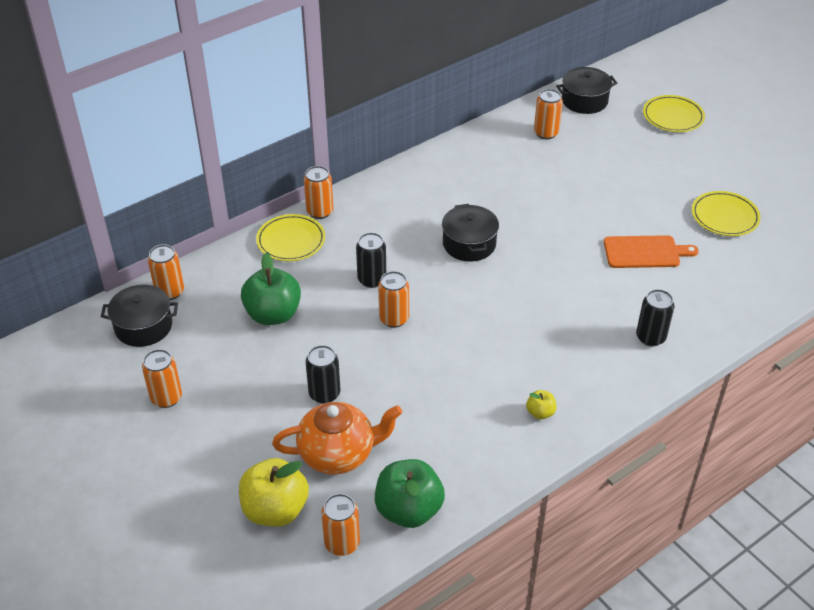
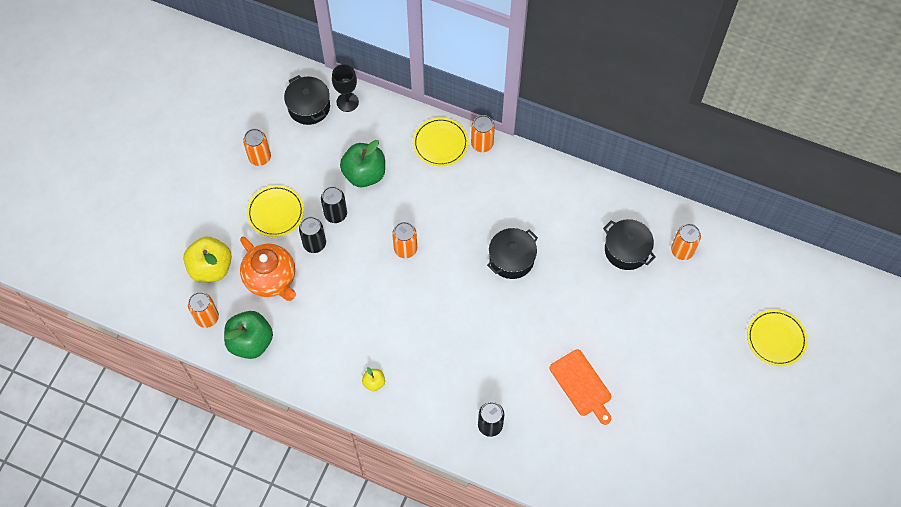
camera: 60 degrees right, 20 degrees up
orange can [148,244,184,300] -> black goblet [332,64,359,112]
black can [356,232,386,288] -> black can moved to [321,186,347,223]
black pot [556,67,617,114] -> black pot moved to [603,219,656,270]
yellow plate [692,191,761,236] -> yellow plate moved to [247,185,304,237]

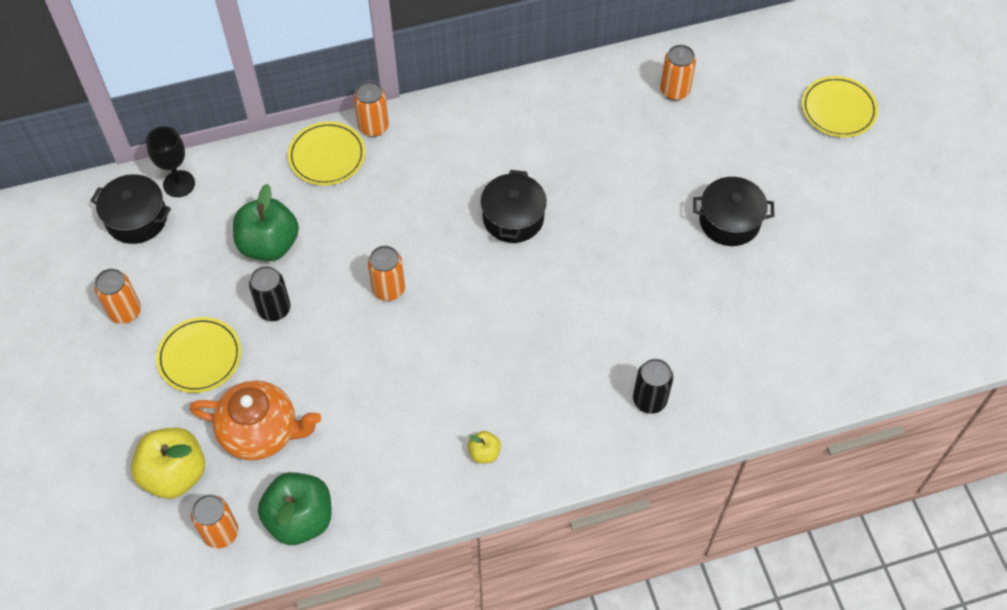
camera: 40 degrees left, 5 degrees down
black can [299,217,326,253] -> none
orange cutting board [550,349,612,425] -> none
black pot [603,219,656,270] -> black pot moved to [693,177,774,246]

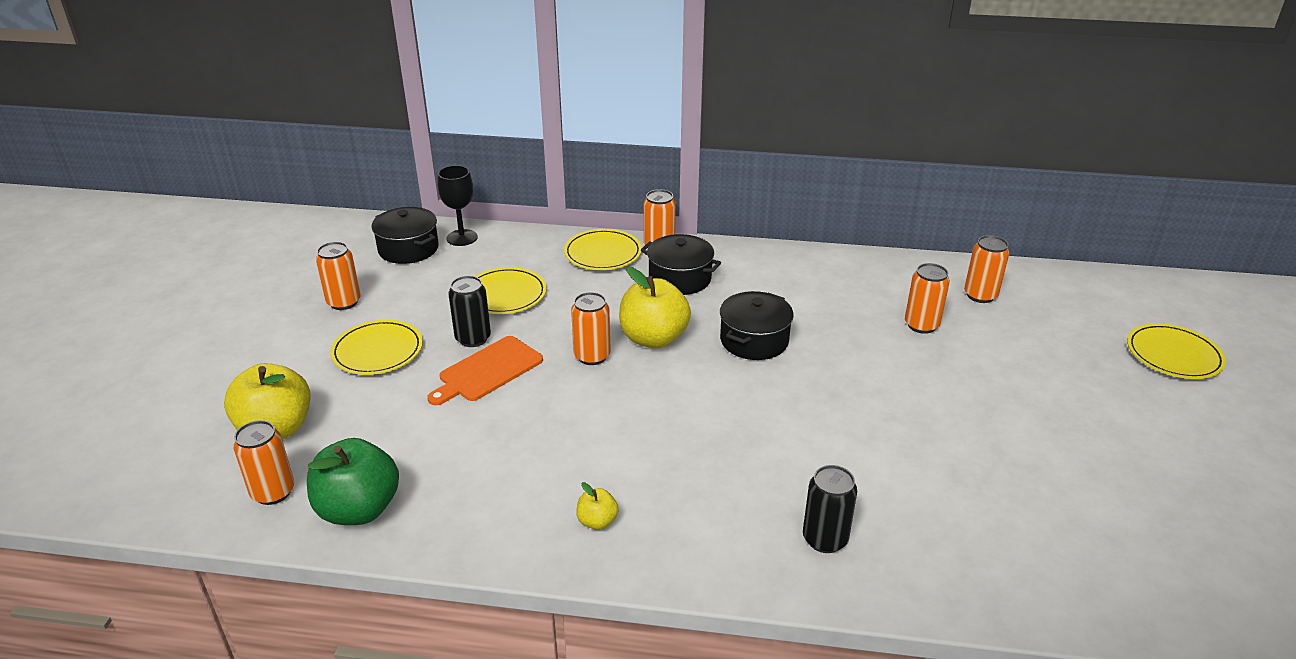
camera: 25 degrees right, 25 degrees down
orange teapot [189,380,321,460] -> none
green apple [233,184,299,261] -> yellow plate [475,267,547,314]
black pot [693,177,774,246] -> black pot moved to [641,234,721,295]
none -> orange cutting board [427,336,543,405]
none -> yellow apple [619,267,691,348]
none -> orange can [905,263,950,334]

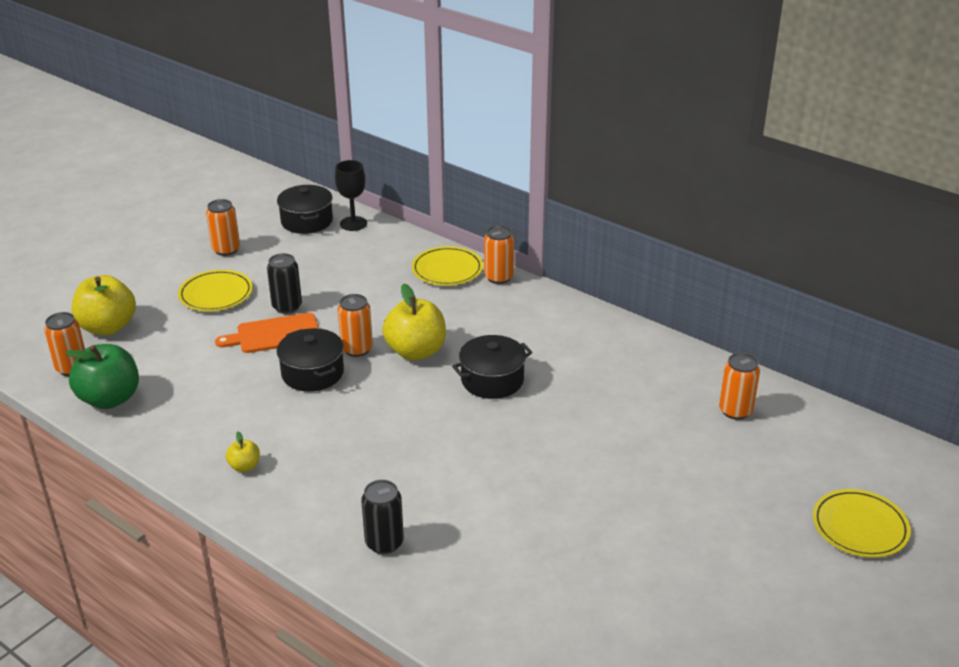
camera: 30 degrees right, 0 degrees up
yellow plate [475,267,547,314] -> none
black pot [641,234,721,295] -> black pot moved to [277,328,344,392]
orange can [905,263,950,334] -> none

